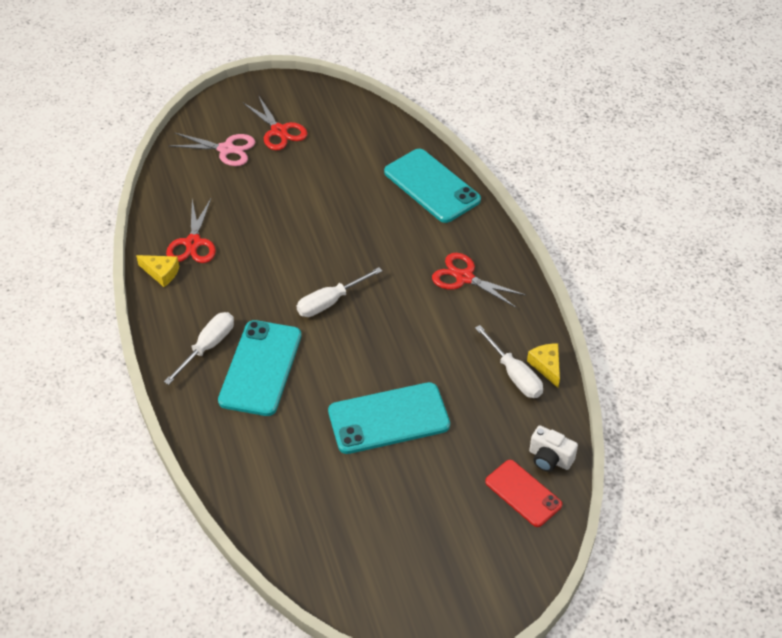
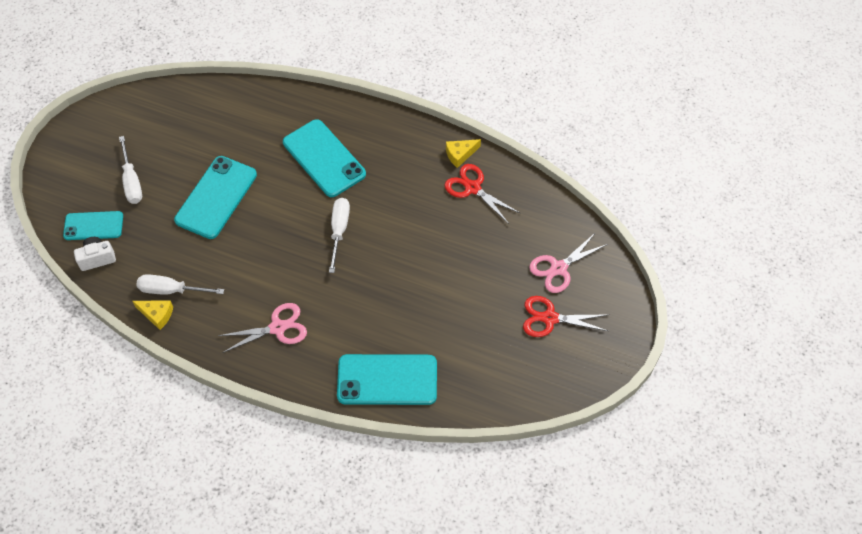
camera: 130 degrees right, 10 degrees up
white screwdriver [164,312,234,385] -> white screwdriver moved to [119,136,142,204]
red scissors [432,253,526,308] -> pink scissors [218,303,307,353]
red phone [485,460,562,527] -> turquoise phone [63,211,123,240]

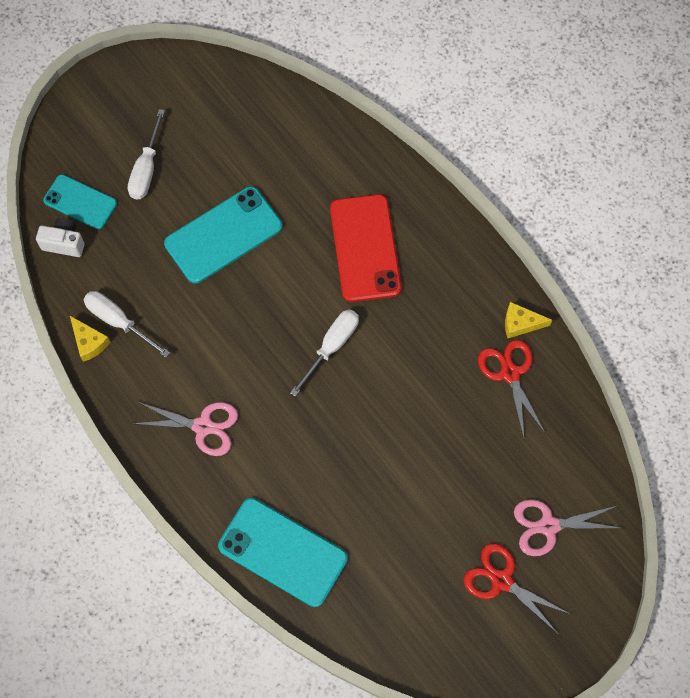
camera: 30 degrees right, 10 degrees up
turquoise phone [283,119,366,197] -> red phone [330,194,402,302]

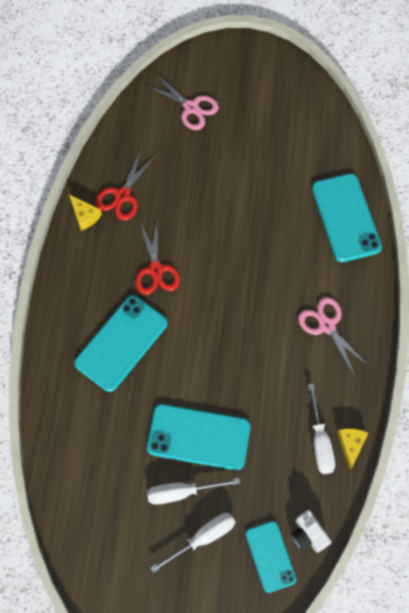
camera: 135 degrees left, 0 degrees up
white screwdriver [290,309,359,397] -> white screwdriver moved to [147,478,240,505]
red phone [330,194,402,302] -> turquoise phone [74,295,168,392]
red scissors [464,543,570,634] -> red scissors moved to [135,220,180,295]

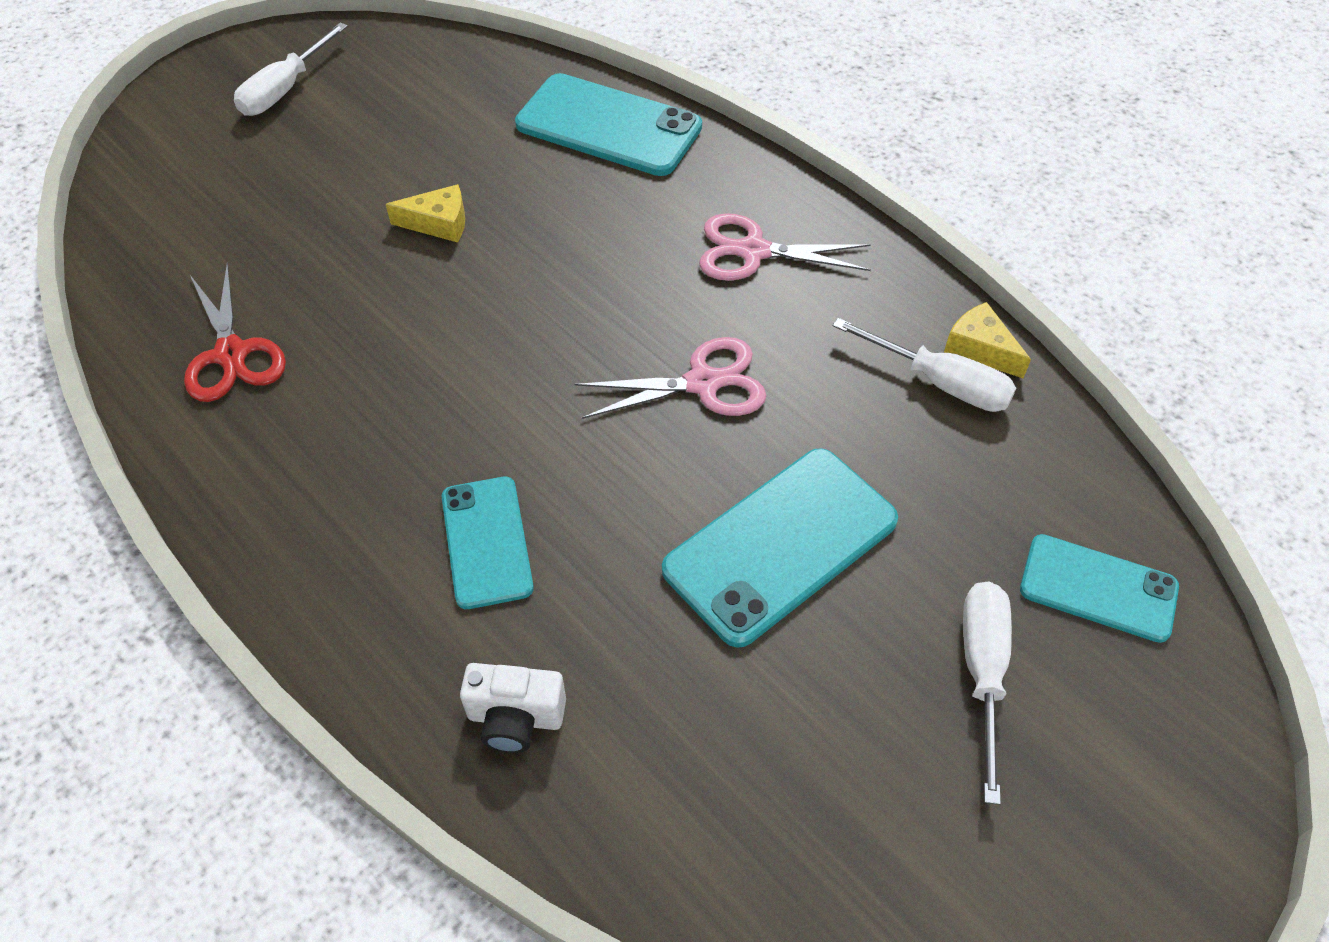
camera: 50 degrees left, 15 degrees down
yellow cheese [69,194,102,231] -> yellow cheese moved to [386,184,465,243]
turquoise phone [74,295,168,392] -> turquoise phone [442,477,534,609], size x0.62
red scissors [135,220,180,295] -> none
pink scissors [145,74,219,130] -> pink scissors moved to [575,337,767,419]
white screwdriver [147,478,240,505] -> white screwdriver moved to [234,22,348,116]
white camera [291,510,331,552] -> white camera moved to [460,663,566,753]

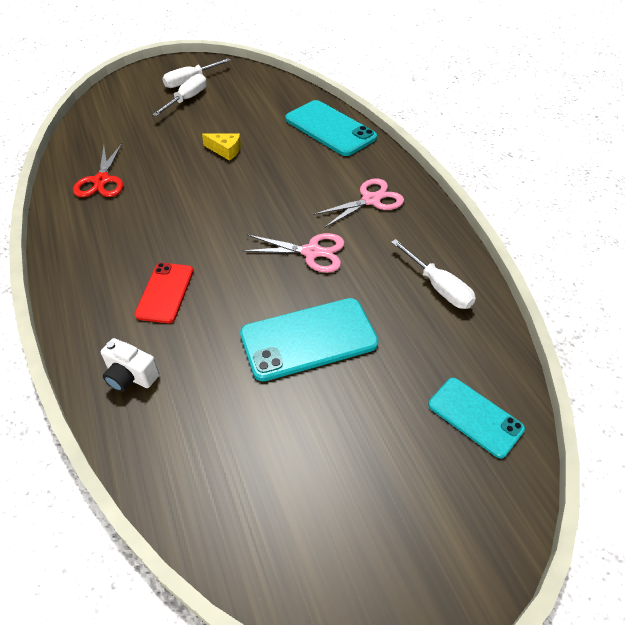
camera: 20 degrees right, 5 degrees down
turquoise phone [442,477,534,609] -> red phone [134,263,194,323]
pink scissors [699,213,871,281] -> pink scissors turned 120 degrees clockwise [313,178,404,227]
yellow cheese [944,302,1031,378] -> none
white screwdriver [963,582,1012,805] -> white screwdriver moved to [152,74,207,117]

